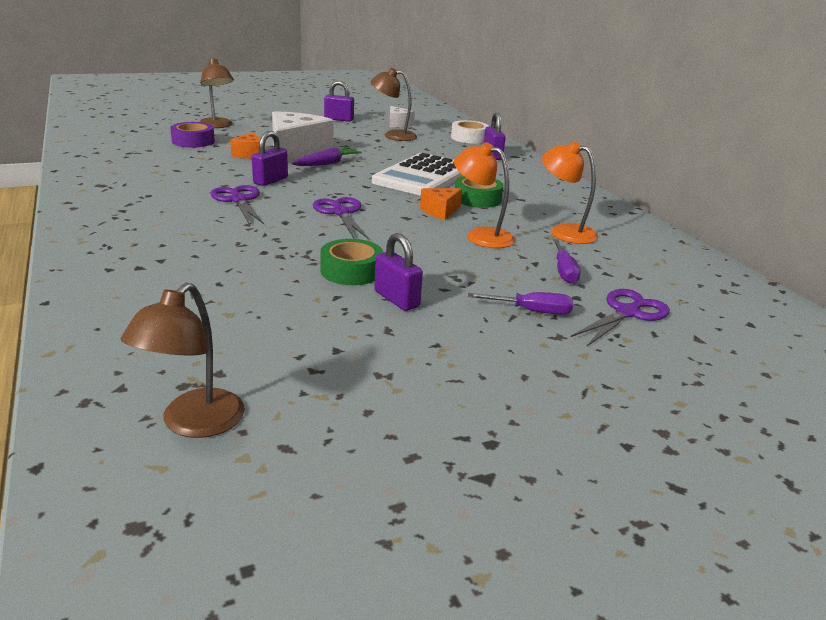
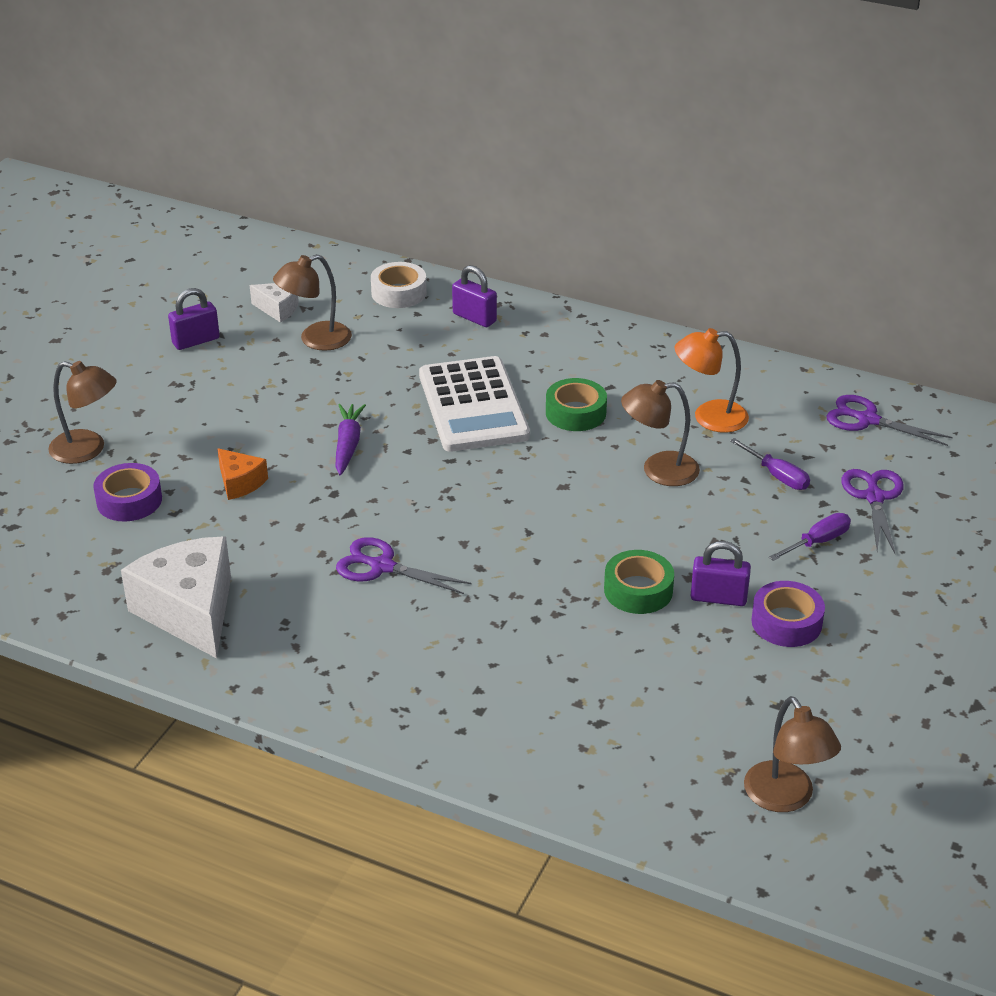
camera: 40 degrees left, 10 degrees up
purple padlock [252,131,288,186] -> none
white cheese [272,111,334,163] -> white cheese moved to [121,537,231,658]
purple scissors [312,197,369,239] -> purple scissors moved to [827,395,953,446]
orange cheese [420,188,462,220] -> none
orange lamp [454,142,515,248] -> brown lamp [621,380,700,486]
none -> purple tape [751,581,825,647]

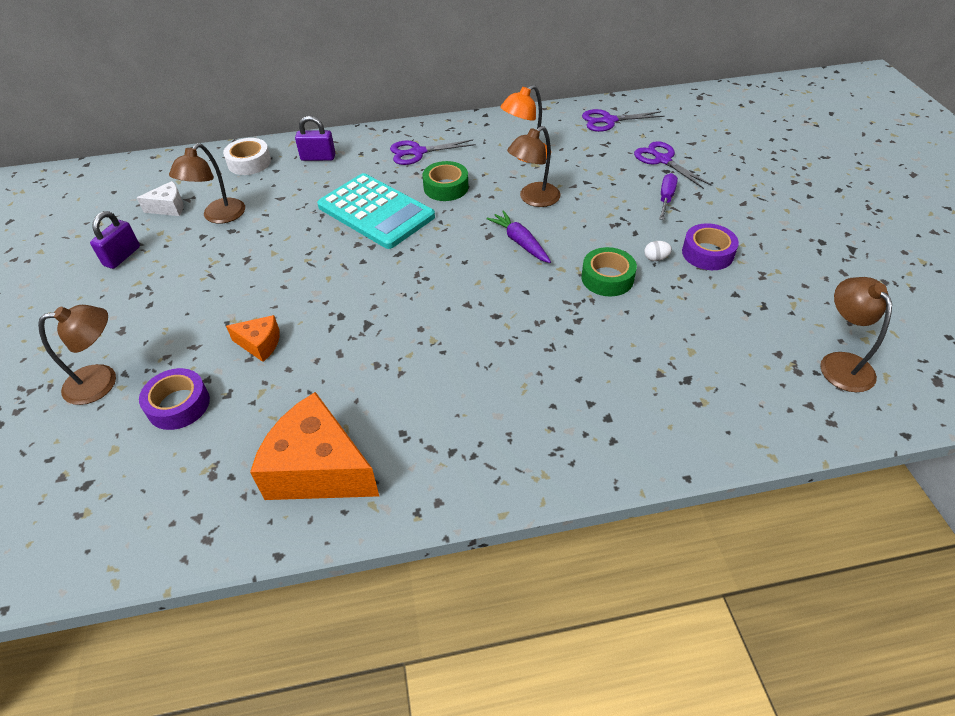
camera: 35 degrees left, 10 degrees up
white cheese [121,537,231,658] -> orange cheese [250,392,379,500]
purple carrot [335,404,366,475] -> purple carrot moved to [487,210,551,263]
purple scissors [336,537,472,594] -> purple scissors moved to [390,139,476,165]
white calculator [419,356,530,452] -> turquoise calculator [317,173,435,249]
purple padlock [690,541,751,606] -> white egg [644,241,672,261]
purple screwdriver [730,438,810,490] -> none
brown lamp [744,696,841,812] -> brown lamp turned 135 degrees counterclockwise [820,277,892,392]

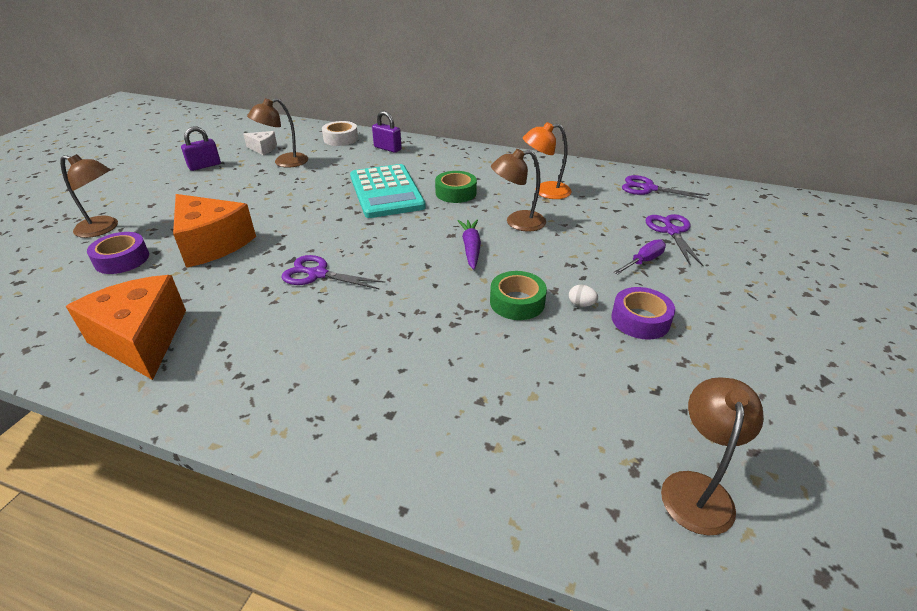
camera: 30 degrees right, 10 degrees down
orange cheese [226,315,280,362] -> orange cheese [173,194,256,268], size x2.02
purple scissors [390,139,476,165] -> purple scissors moved to [281,255,386,290]

